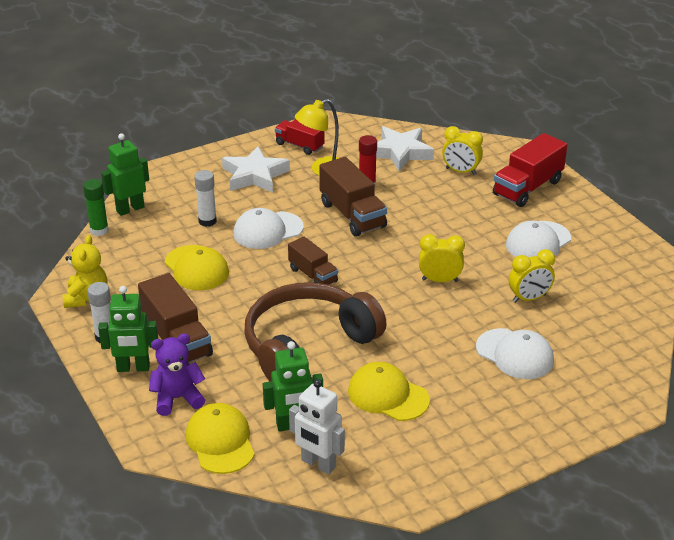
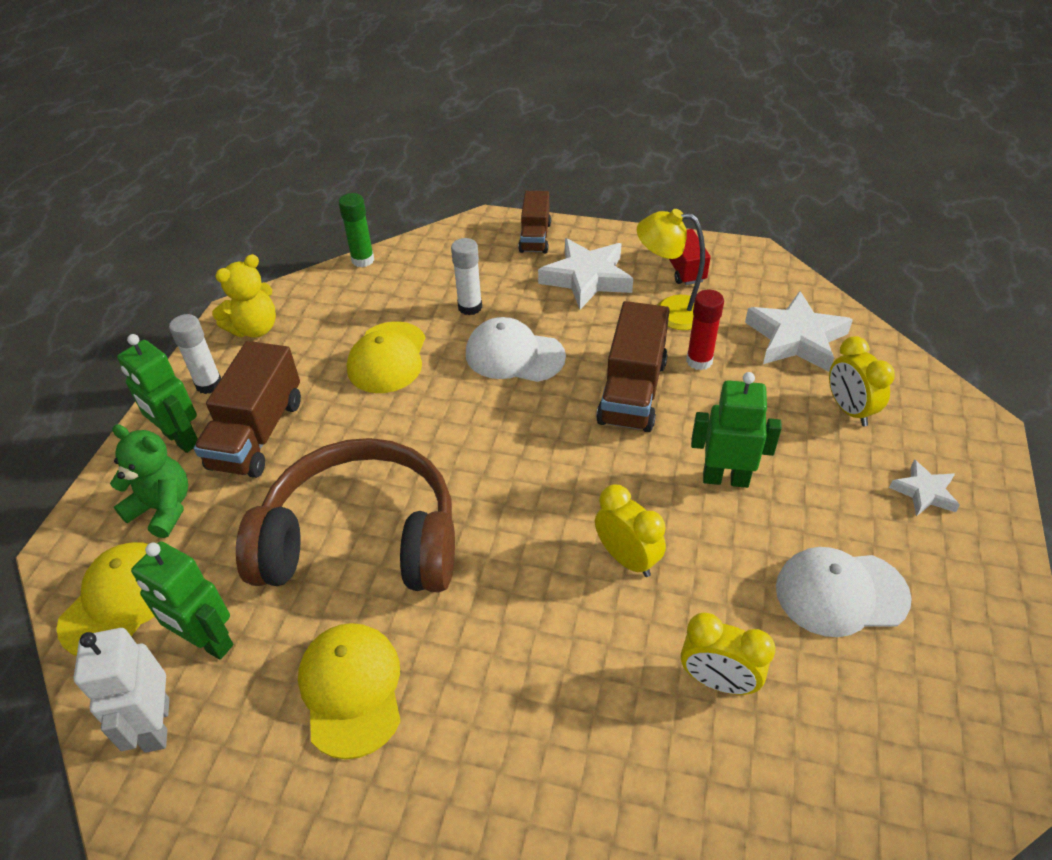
camera: 45 degrees right, 10 degrees up
green robot [101,133,149,216] -> green robot moved to [691,372,782,488]
purple teddy bear [149,334,205,416] -> green teddy bear [110,424,188,538]
brown truck [288,236,338,285] -> brown truck moved to [518,191,551,253]
white cap [476,328,554,379] -> none
red truck [493,133,567,207] -> white star [889,459,960,516]

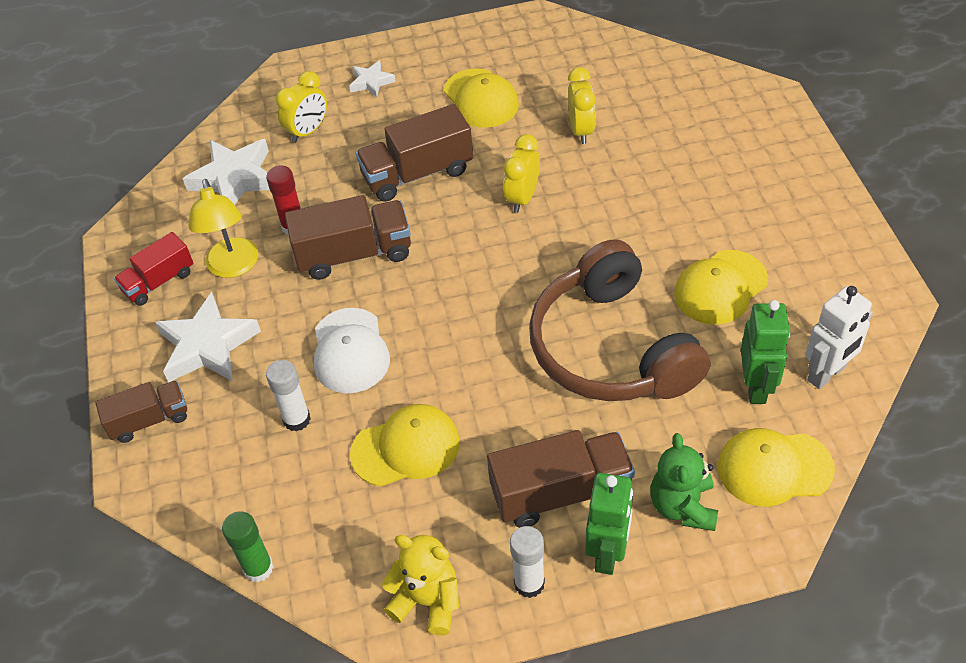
camera: 115 degrees left, 5 degrees up
green robot [691,372,782,488] -> brown truck [356,104,473,202]
white cap [776,547,912,637] -> yellow cap [444,68,519,128]

